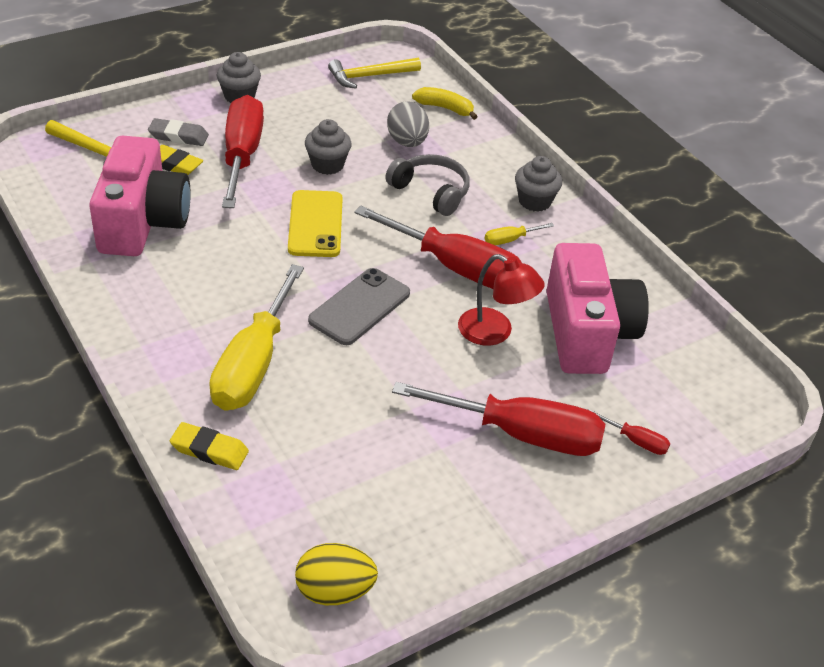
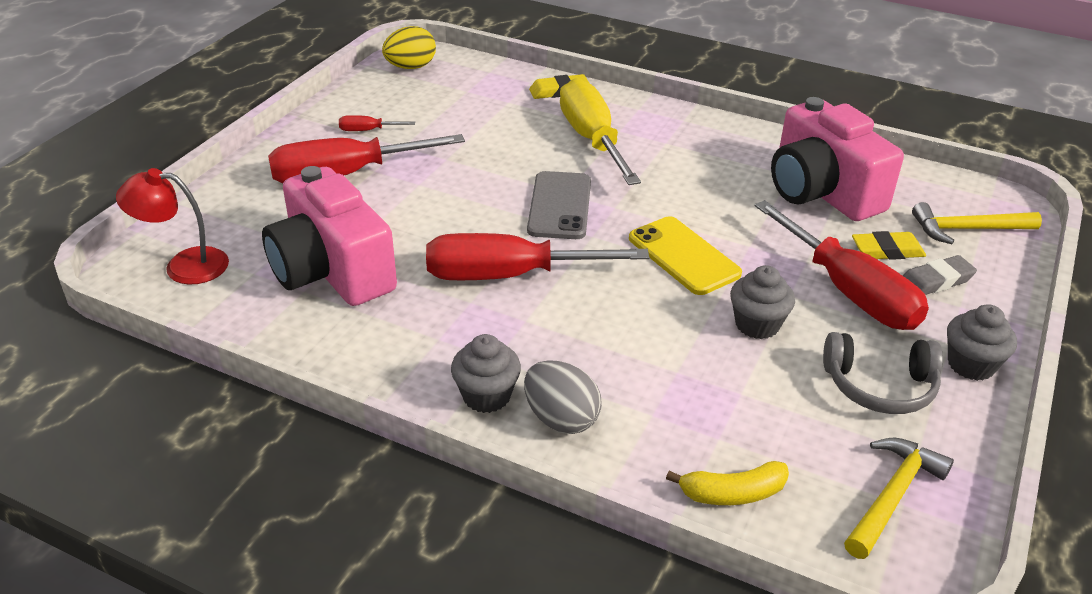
camera: 150 degrees right, 5 degrees down
grey headphones [385,154,470,216] -> grey headphones moved to [823,332,943,414]
grey egg [387,101,429,147] -> grey egg moved to [524,360,602,434]
red lamp [458,254,545,346] -> red lamp moved to [116,168,229,285]
yellow screwdriver [485,223,554,245] -> none
red screwdriver [589,409,670,455] -> red screwdriver moved to [339,115,415,131]

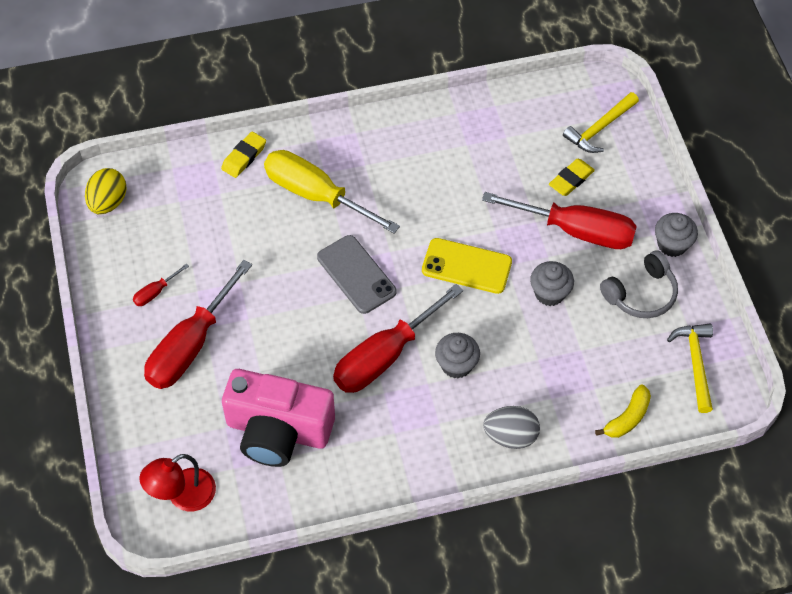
camera: 40 degrees left, 20 degrees up
grey cupcake [451,334,521,413] -> grey cupcake moved to [435,333,480,379]
pink camera [771,97,904,221] -> none
grey eraser [903,255,977,295] -> none

